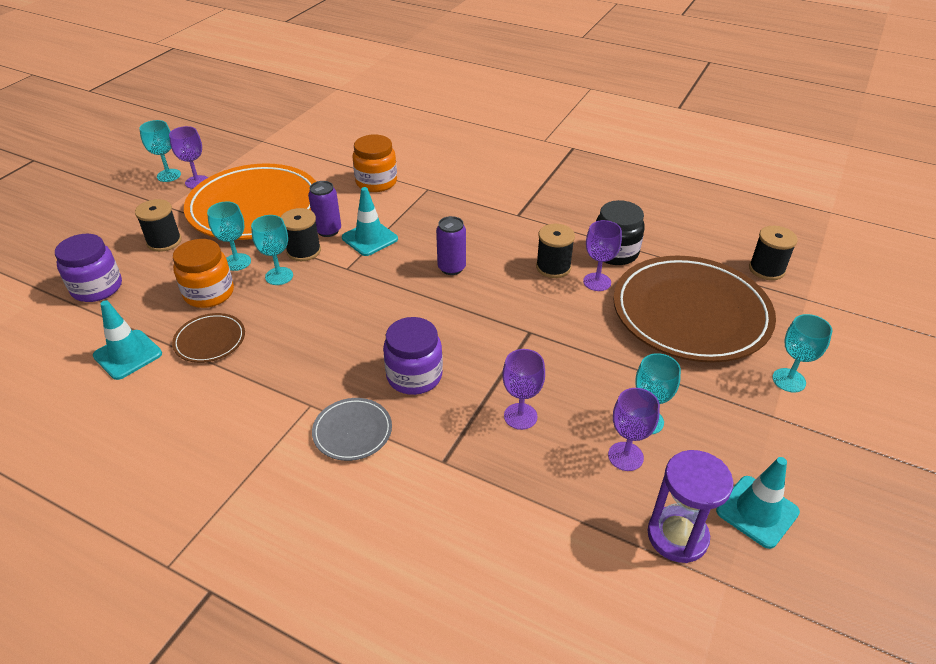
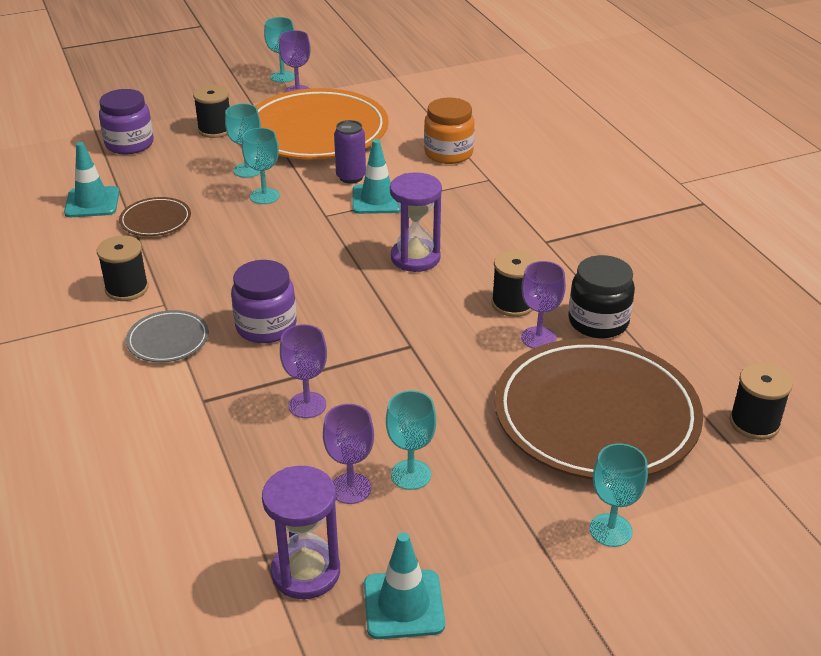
camera: 40 degrees right, 5 degrees down
orange jar [173,239,234,308] -> none
black spool [281,208,321,261] -> black spool moved to [97,235,149,301]
purple can [436,216,466,275] -> purple hourglass [390,172,442,272]

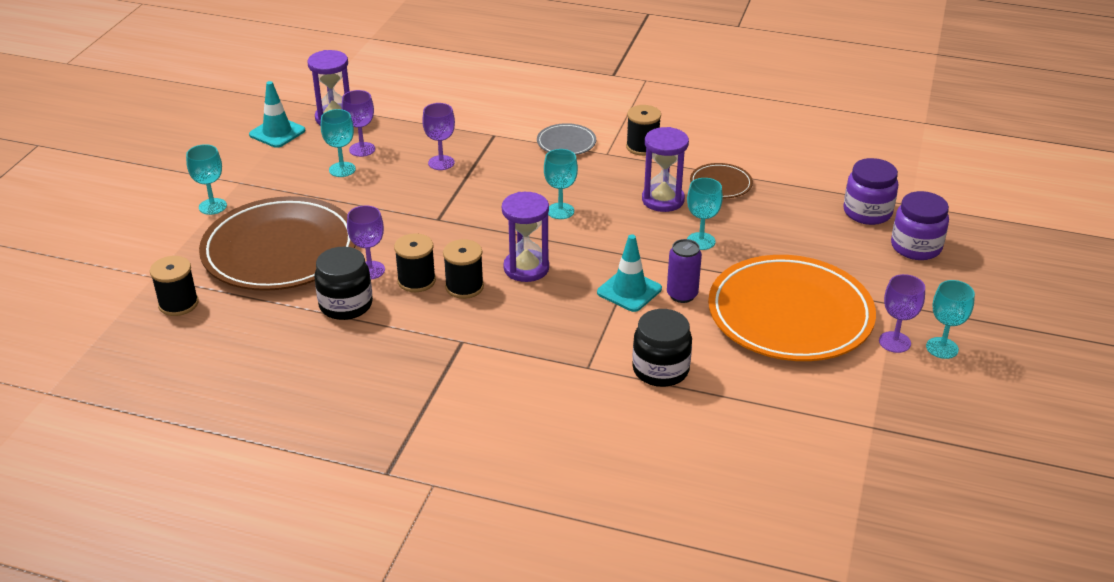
camera: 130 degrees right, 0 degrees up
turquoise traffic cone [64,142,119,217] -> none
black spool [193,85,229,138] -> black spool moved to [443,239,484,299]
turquoise goblet [225,104,261,178] -> turquoise goblet moved to [544,149,578,219]
purple jar [231,260,297,343] -> purple jar moved to [891,191,949,260]
orange jar [424,98,475,164] -> black jar [632,309,692,387]
none -> purple hourglass [642,127,689,212]

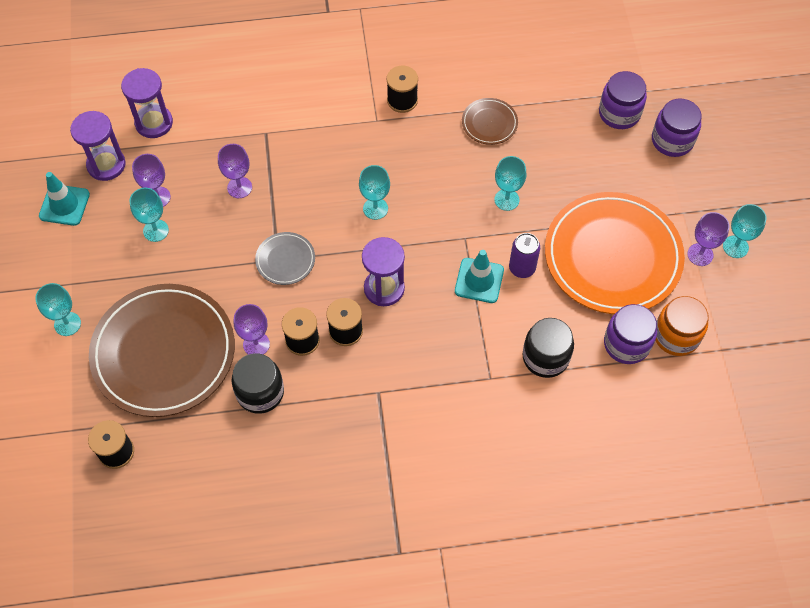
camera: 25 degrees left, 25 degrees up
grey plate [537,123,596,155] -> grey plate moved to [255,232,315,285]
purple hourglass [642,127,689,212] -> purple hourglass moved to [121,68,173,138]
none -> purple jar [604,304,657,364]
none -> orange jar [655,296,709,356]

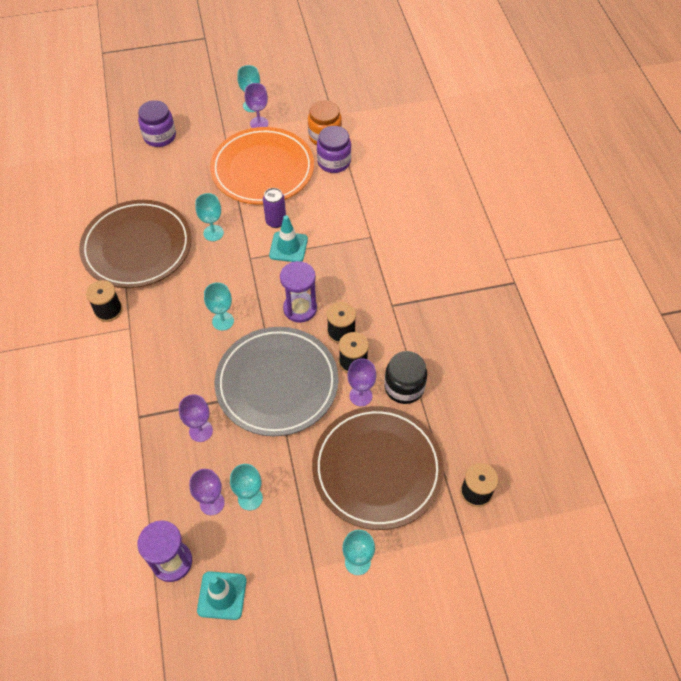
camera: 95 degrees left, 5 degrees down
purple hourglass [121,68,173,138] -> none
grey plate [255,232,315,285] -> grey plate [215,327,338,436], size x2.31
brown plate [462,98,518,145] -> brown plate [79,200,192,288], size x2.31
black jar [523,318,574,378] -> none
purple jar [599,71,647,129] -> none

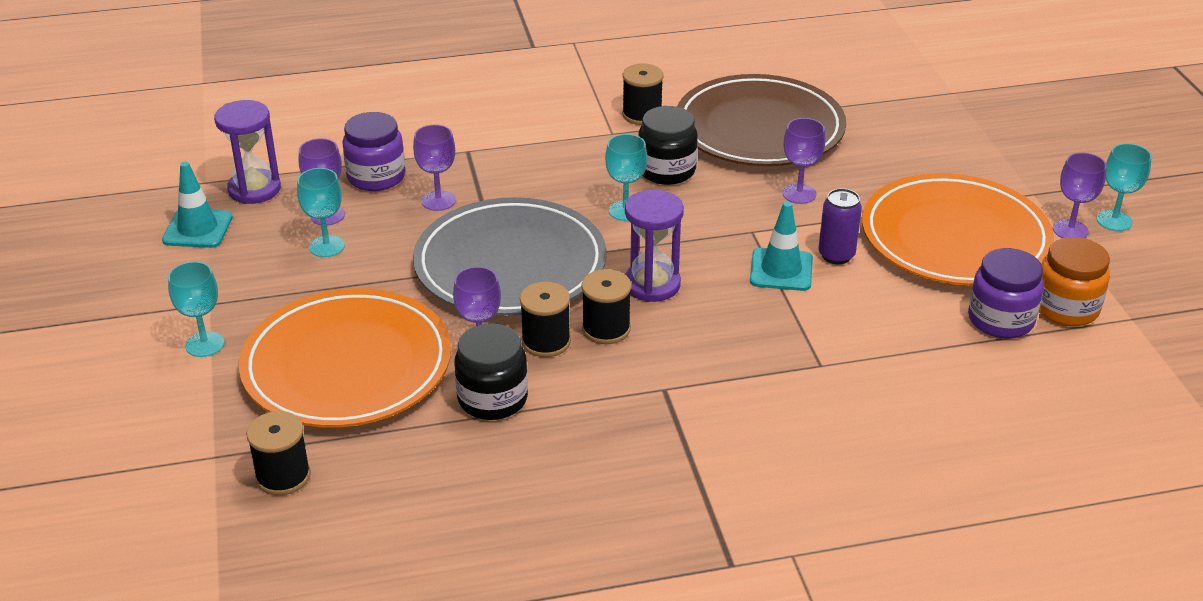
camera: 90 degrees right, 20 degrees down
purple jar [138,100,176,147] -> purple jar moved to [342,112,405,191]
turquoise goblet [195,193,224,241] -> purple goblet [783,118,826,204]
brown plate [312,406,444,530] -> orange plate [239,288,451,428]
none -> black jar [639,106,698,185]

